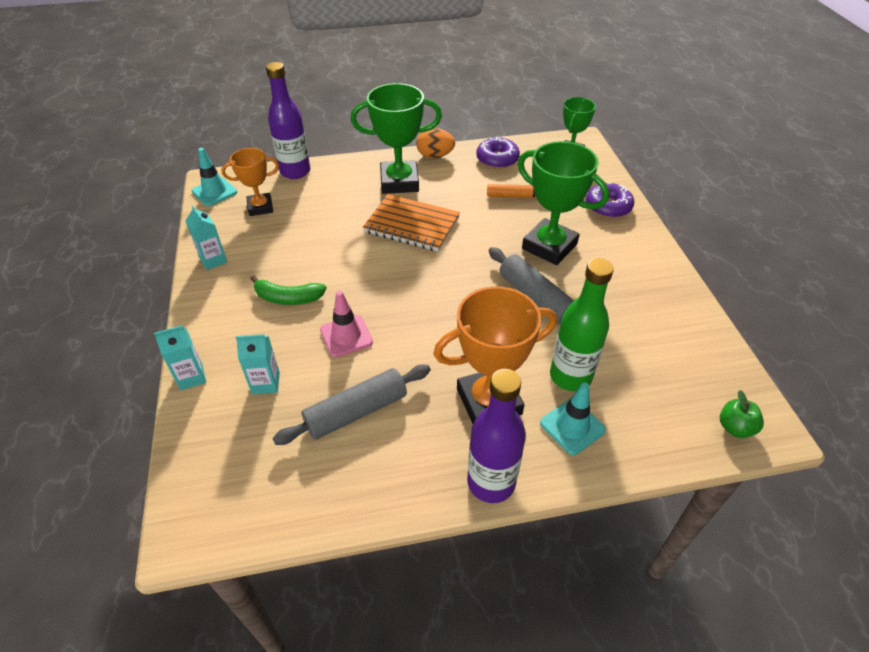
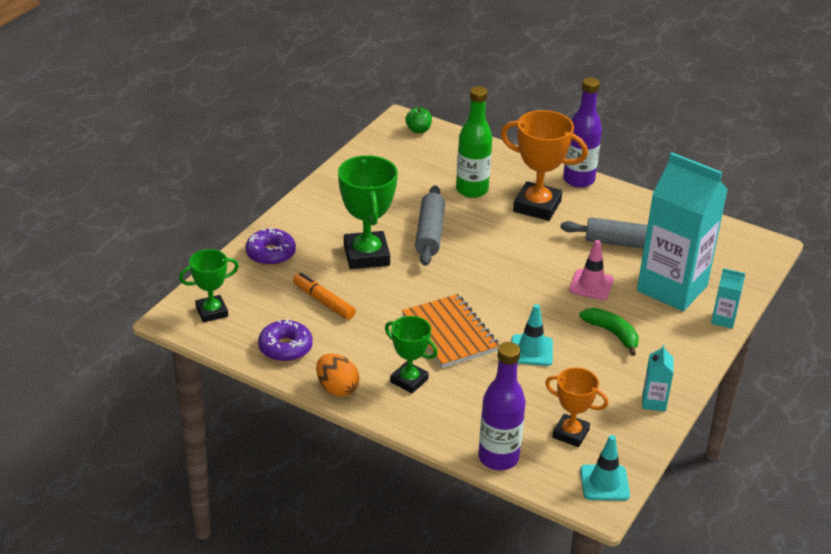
camera: 140 degrees left, 10 degrees down
turquoise carton [236,334,280,395] -> turquoise carton [637,152,728,311], size x2.49
green trophy [351,83,442,194] -> green trophy [385,316,438,393], size x0.61
turquoise traffic cone [540,383,606,455] -> turquoise traffic cone moved to [511,304,553,366]

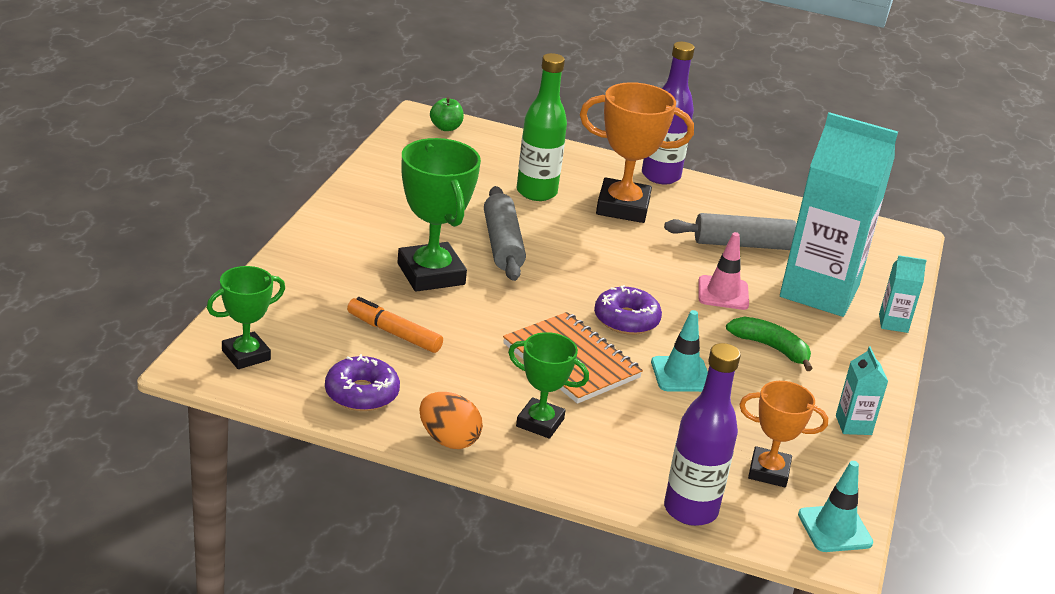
camera: 15 degrees left, 5 degrees down
purple donut [246,228,296,266] -> purple donut moved to [594,285,662,335]

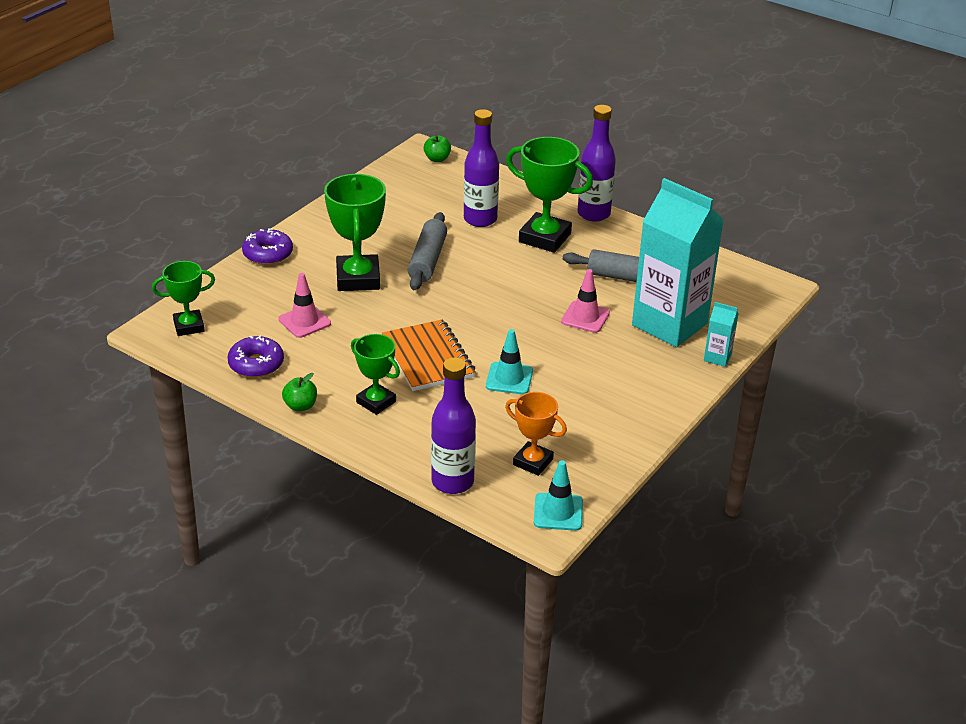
camera: 20 degrees right, 5 degrees up
orange marker [347,297,443,353] -> pink traffic cone [278,273,331,338]
orange egg [419,392,483,449] -> green apple [282,373,317,412]
green bottle [516,53,567,201] -> purple bottle [464,109,499,227]
orange trophy [580,82,694,223] -> green trophy [506,137,593,253]
purple donut [594,285,662,335] -> purple donut moved to [242,228,293,265]
green banana [726,317,813,371] -> none
turquoise carton [836,346,888,435] -> none

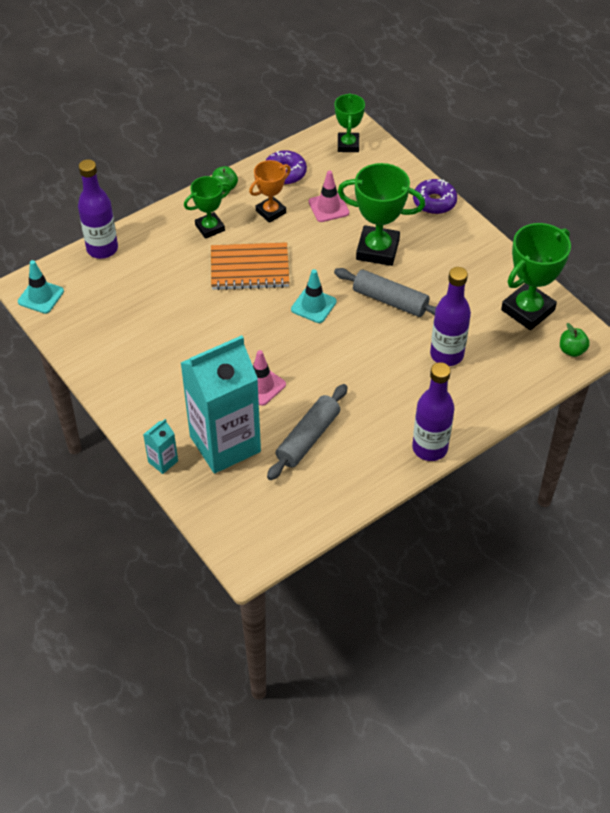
camera: 110 degrees right, 15 degrees up
turquoise traffic cone [486,329,533,394] -> turquoise traffic cone moved to [291,269,337,323]
orange trophy [505,392,567,476] -> orange trophy moved to [249,160,291,223]
green trophy [506,137,593,253] -> green trophy moved to [501,223,571,330]

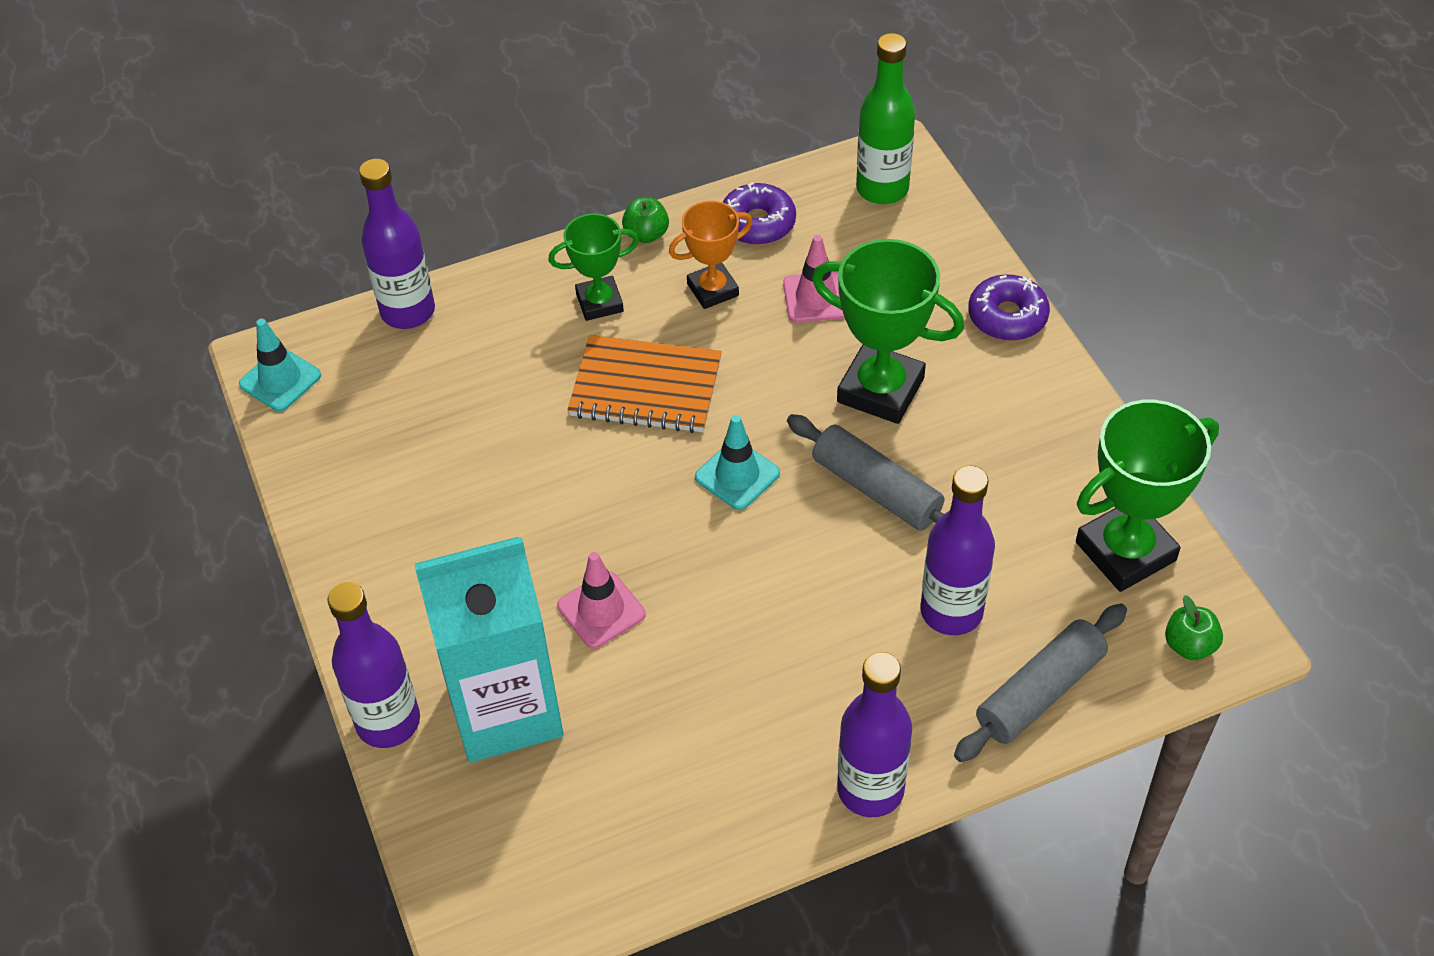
camera: 15 degrees right, 0 degrees up
turquoise carton [143,419,178,474] -> purple bottle [328,582,420,748]
grey rolling pin [267,384,348,480] -> grey rolling pin moved to [954,604,1127,762]
green trophy [335,93,365,152] -> green bottle [856,33,915,204]

